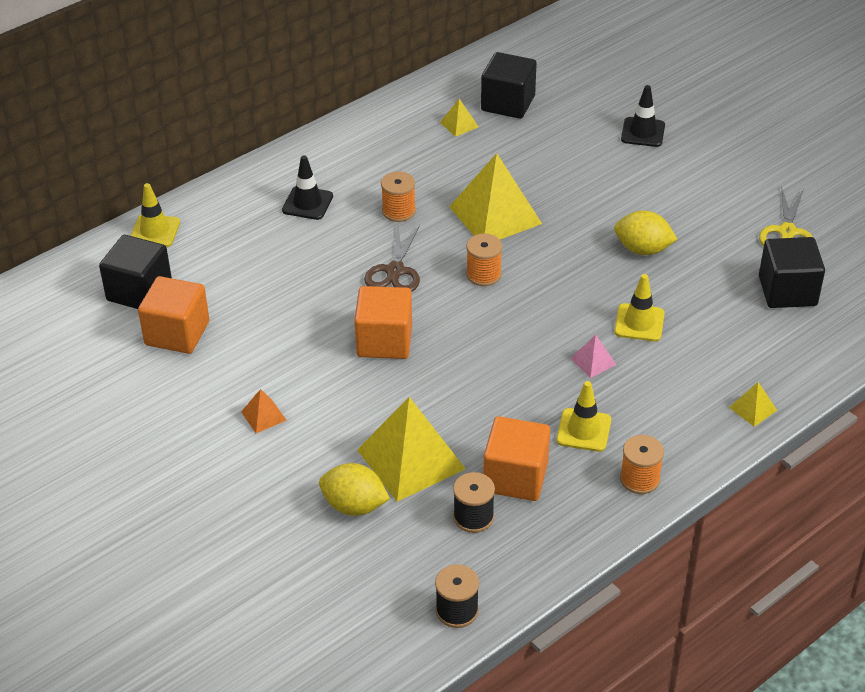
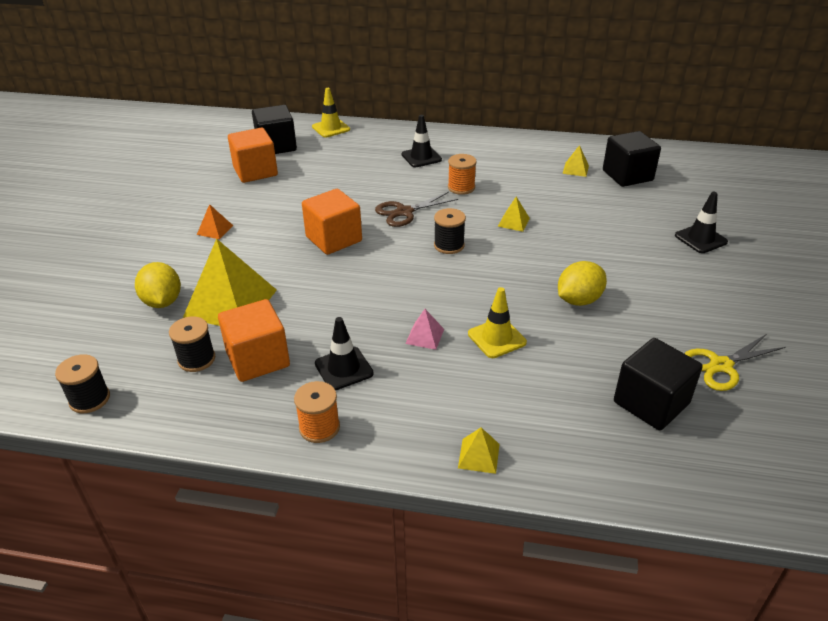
camera: 50 degrees right, 5 degrees down
yellow pyramid [449,153,542,239] -> yellow pyramid [498,197,530,232], size x0.44
orange spool [466,234,502,286] -> black spool [434,208,466,254]
yellow traffic cone [557,381,611,452] -> black traffic cone [315,317,374,390]
yellow lemon [614,211,678,255] -> yellow lemon turned 75 degrees clockwise [558,261,607,306]

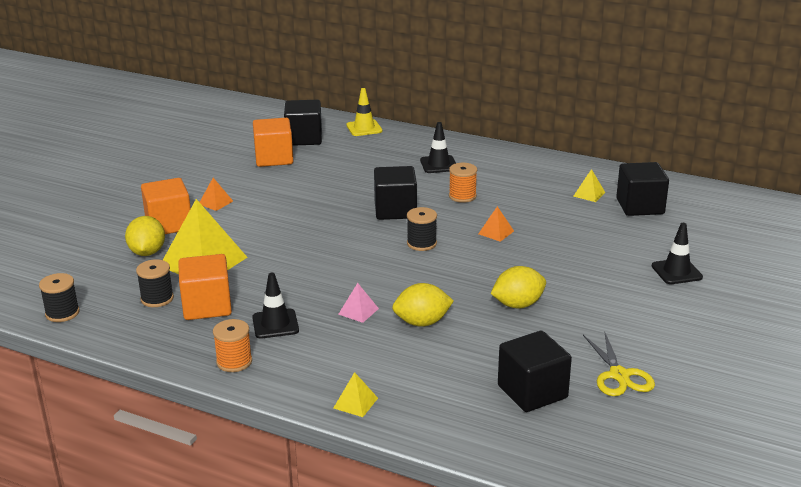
camera: 15 degrees right, 10 degrees down
orange cube [302,189,362,255] -> orange cube moved to [141,178,191,234]
brown scissors [375,192,458,227] -> black cube [374,166,417,220]
yellow traffic cone [468,287,527,358] -> yellow lemon [392,283,454,327]
yellow pyramid [498,197,530,232] -> orange pyramid [478,206,514,242]
yellow scissors [684,334,786,391] -> yellow scissors turned 90 degrees counterclockwise [583,331,655,396]

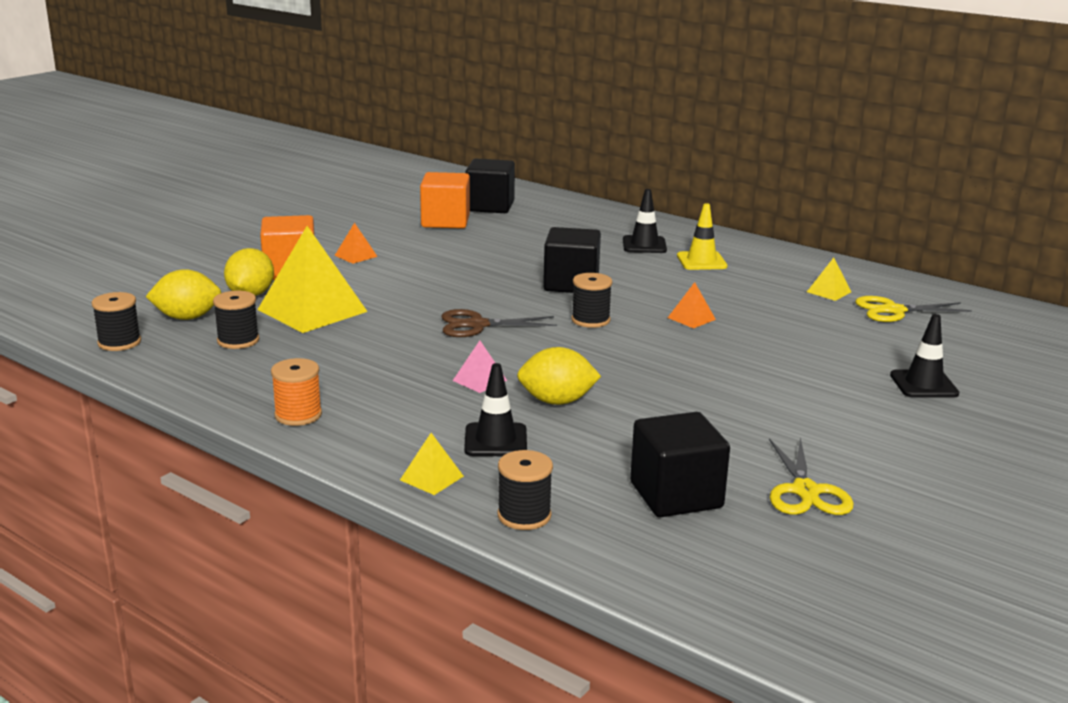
camera: 10 degrees right, 5 degrees down
orange cube [178,254,232,320] -> none
black traffic cone [252,273,299,339] -> black traffic cone moved to [464,363,527,456]
yellow traffic cone [346,88,383,136] -> yellow traffic cone moved to [677,203,727,270]
orange spool [449,163,477,203] -> none
yellow lemon [491,266,546,308] -> yellow lemon moved to [146,269,221,320]
black cube [616,162,669,216] -> yellow scissors [855,296,972,322]
none -> brown scissors [441,309,557,337]
none -> black spool [497,450,553,530]

